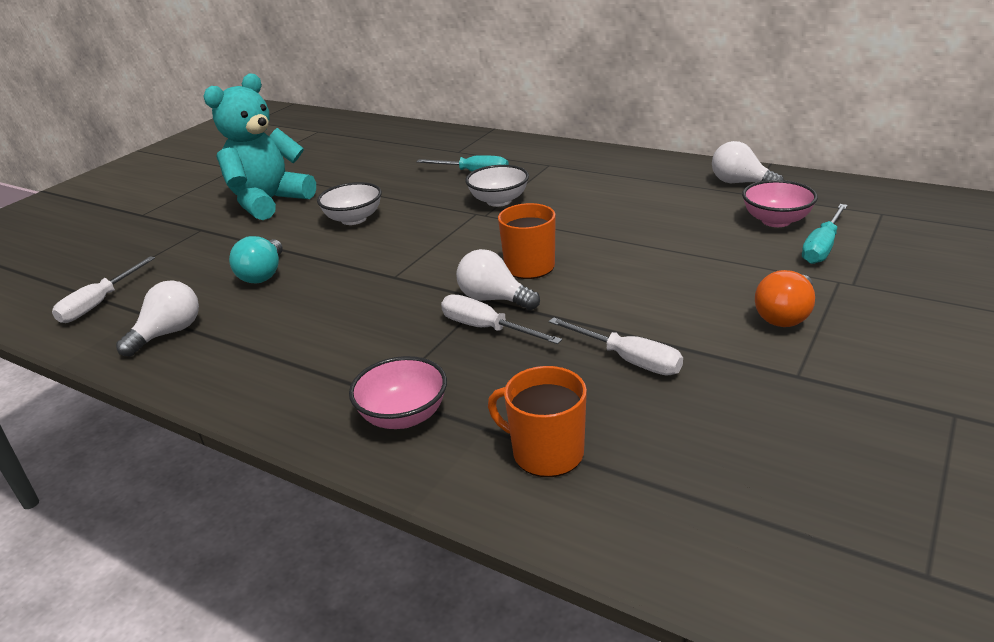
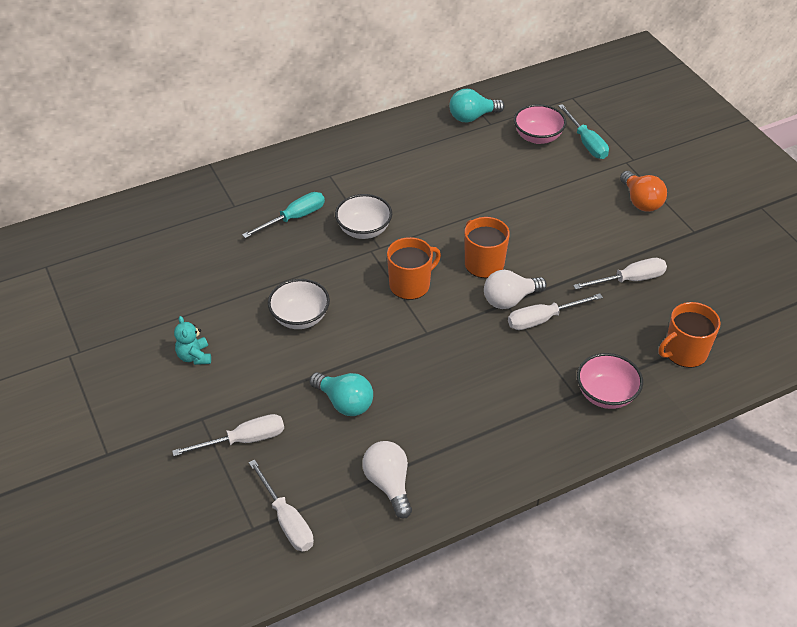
camera: 60 degrees left, 15 degrees up
turquoise teddy bear [203,74,316,220] -> turquoise teddy bear [174,316,211,365], size x0.40
white light bulb [712,141,784,183] -> turquoise light bulb [449,89,505,123]
none -> white screwdriver [172,414,284,456]
none -> orange mug [387,237,441,300]

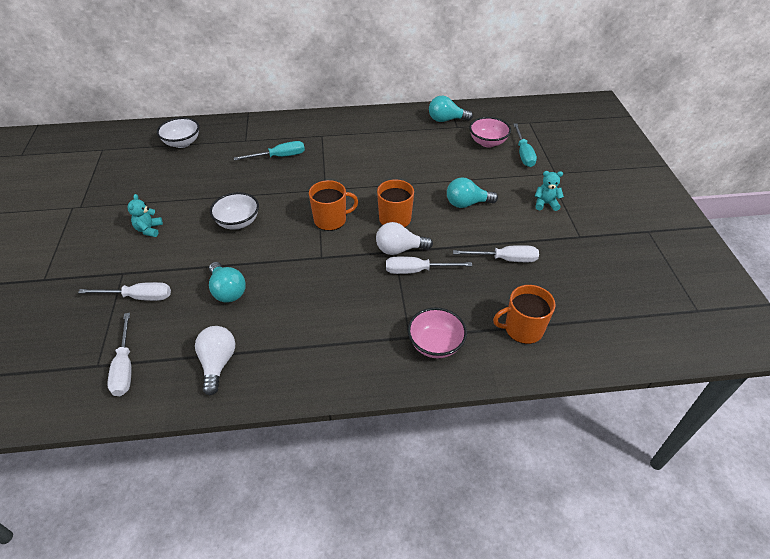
camera: 20 degrees right, 0 degrees up
white bowl [335,194,392,239] -> white bowl moved to [157,117,199,148]
orange light bulb [620,171,667,212] -> turquoise teddy bear [535,171,564,211]
none -> turquoise light bulb [447,177,498,208]

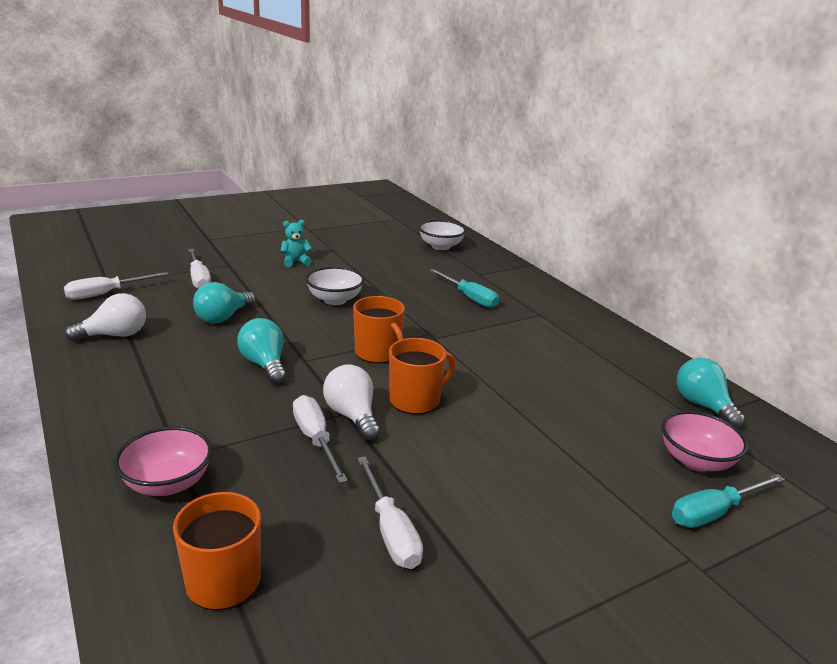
camera: 65 degrees right, 20 degrees down
turquoise light bulb [447,177,498,208] -> turquoise light bulb moved to [237,318,286,384]
turquoise teddy bear [535,171,564,211] -> none

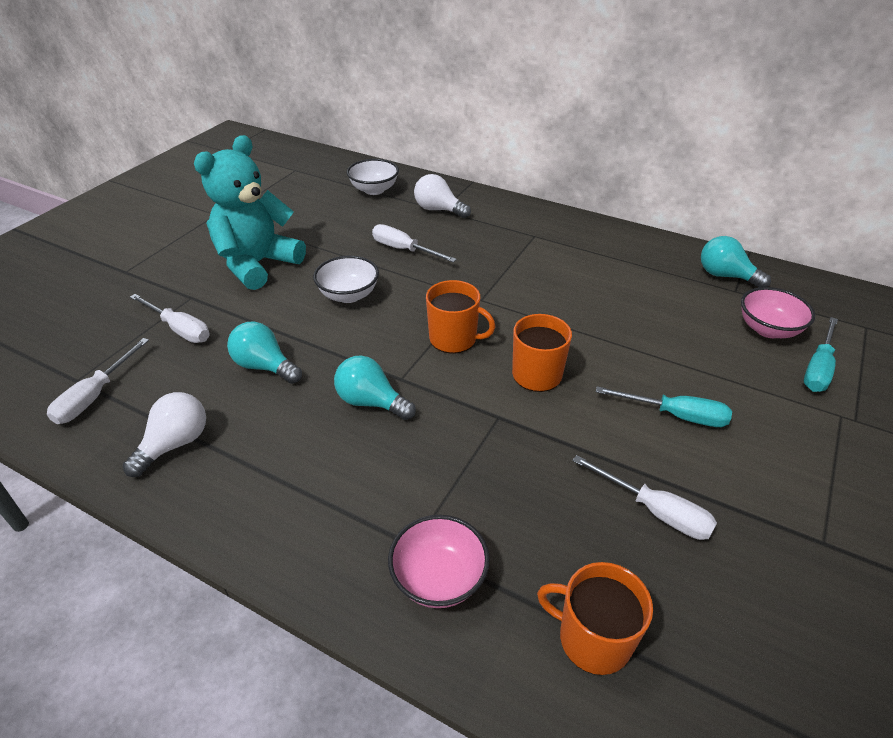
camera: 30 degrees left, 15 degrees up
turquoise light bulb [193,282,256,323] -> turquoise light bulb turned 120 degrees clockwise [227,321,302,384]
turquoise teddy bear [280,220,312,267] -> turquoise teddy bear [194,135,306,290], size x2.48
white screwdriver [293,395,348,483] -> white screwdriver moved to [372,224,457,262]
white light bulb [323,364,380,441] -> white light bulb moved to [414,174,471,218]
turquoise screwdriver [429,269,499,308] -> turquoise screwdriver moved to [596,386,732,427]

